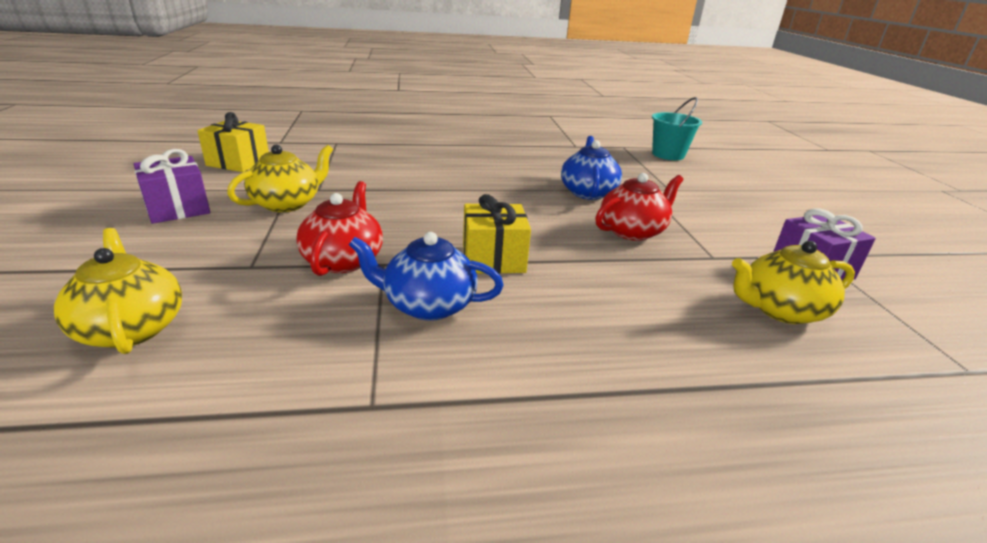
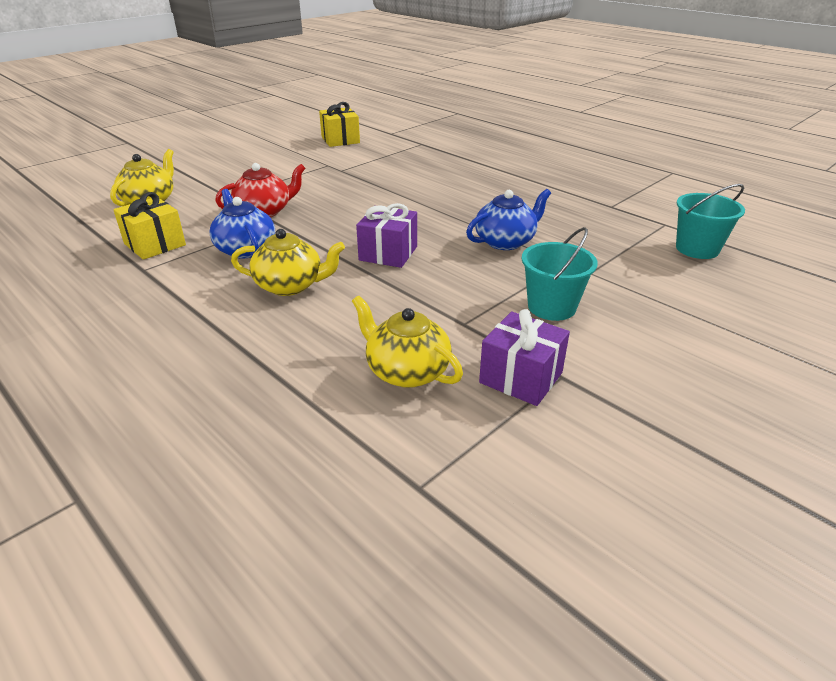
camera: 55 degrees right, 5 degrees up
purple gift [134,149,210,224] -> purple gift moved to [356,203,417,268]
yellow teapot [227,145,333,212] -> yellow teapot moved to [231,229,345,296]
yellow gift [463,194,531,274] -> yellow gift moved to [113,192,186,260]
red teapot [595,173,683,241] -> none
none -> turquoise bucket [522,227,598,321]

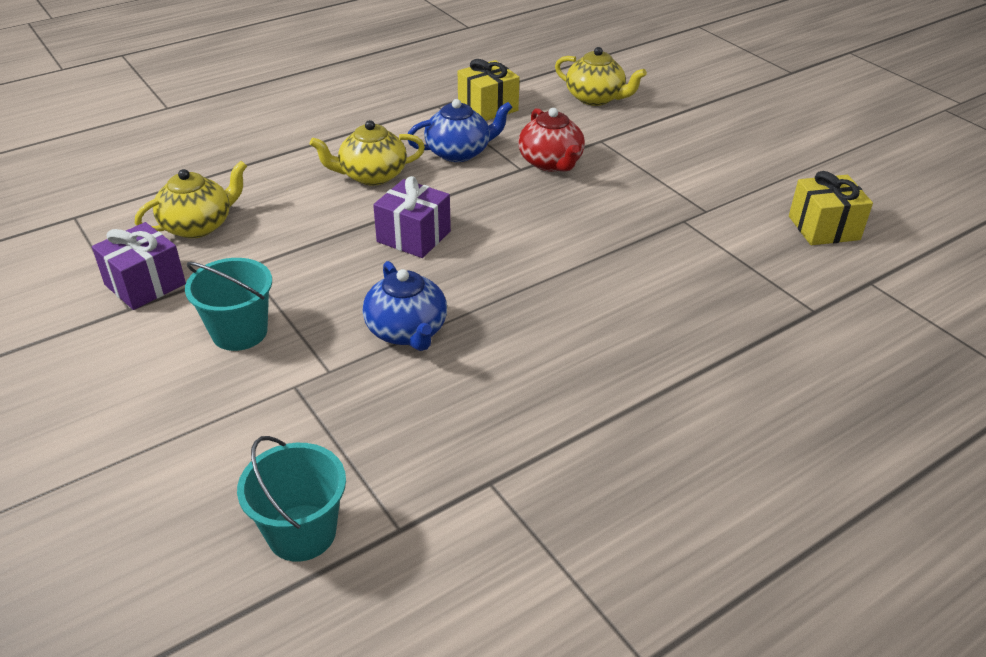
camera: 100 degrees right, 5 degrees up
yellow teapot [231,229,345,296] -> yellow teapot turned 60 degrees clockwise [310,120,425,186]

